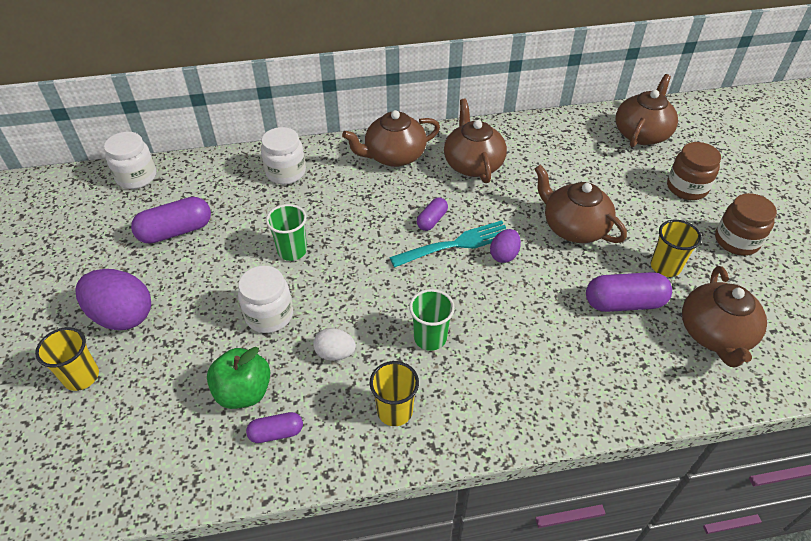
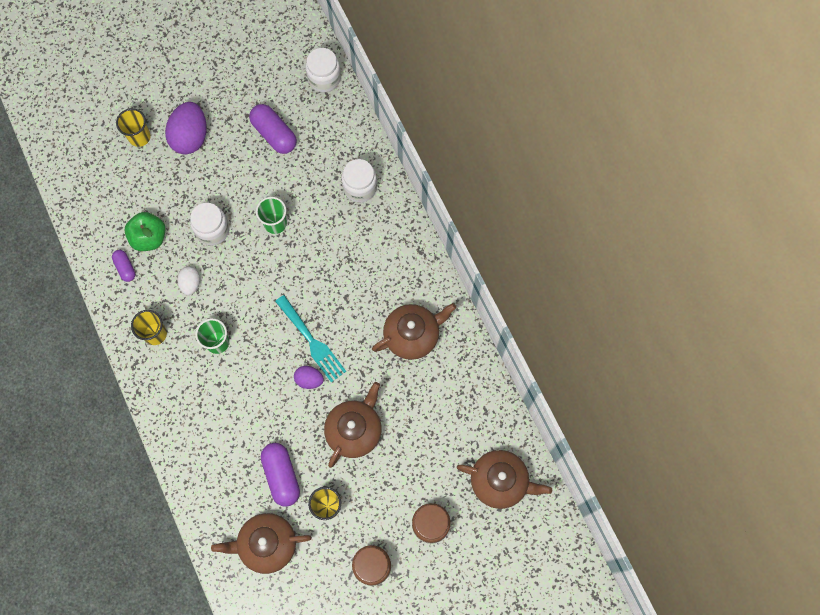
camera: 75 degrees right, 25 degrees up
brown teapot [342,110,440,167] -> none
purple capsule [417,197,448,231] -> none

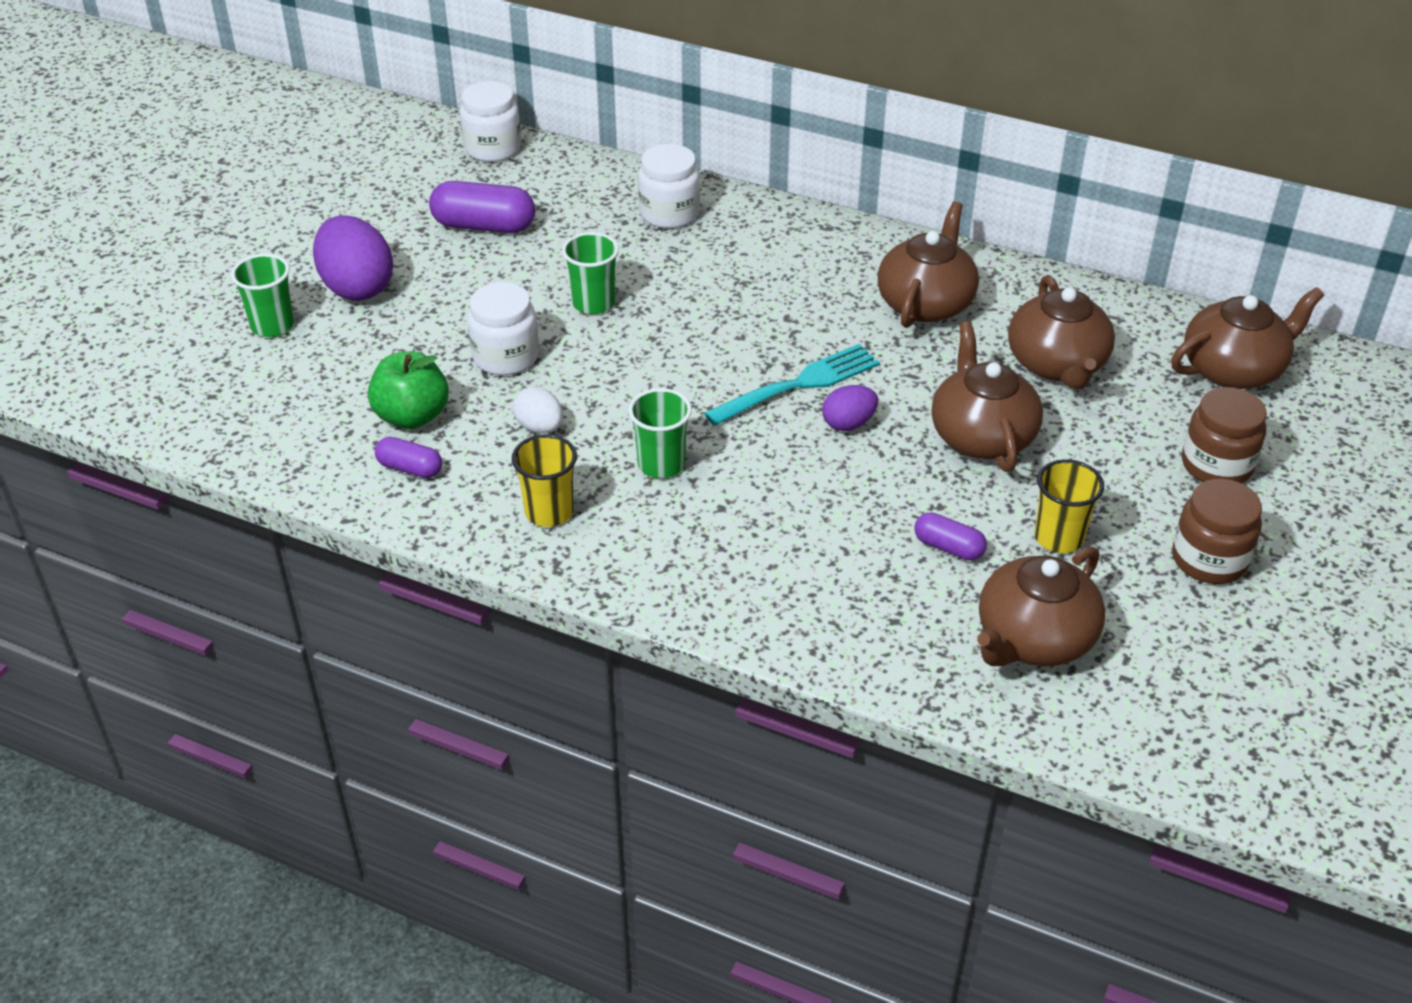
camera: 40 degrees left, 30 degrees down
yellow cup [116,108,151,147] -> green cup [231,254,294,337]
purple capsule [261,443,300,507] -> purple capsule [915,512,987,561], size x0.57
turquoise fork [275,295,346,383] -> turquoise fork turned 45 degrees counterclockwise [704,344,880,426]
none -> brown teapot [1008,275,1115,389]

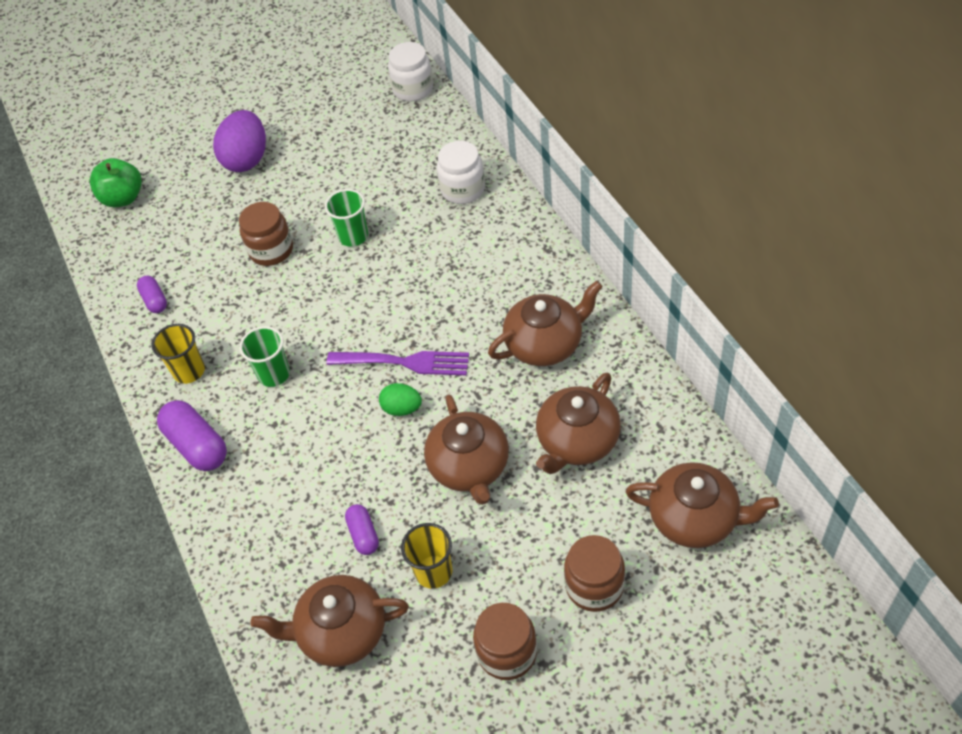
camera: 45 degrees right, 10 degrees up
green cup [231,254,294,337] -> none
green apple [368,351,449,429] -> green apple moved to [90,158,142,207]
purple capsule [429,181,535,233] -> purple capsule moved to [157,400,227,471]
white jar [467,282,539,375] -> brown jar [239,202,293,266]
white egg [513,387,563,434] -> none
turquoise fork [704,344,880,426] -> purple fork [326,351,469,375]
purple egg [822,385,878,431] -> green egg [379,383,422,416]
brown teapot [932,321,1043,472] -> brown teapot turned 135 degrees clockwise [424,394,509,505]

